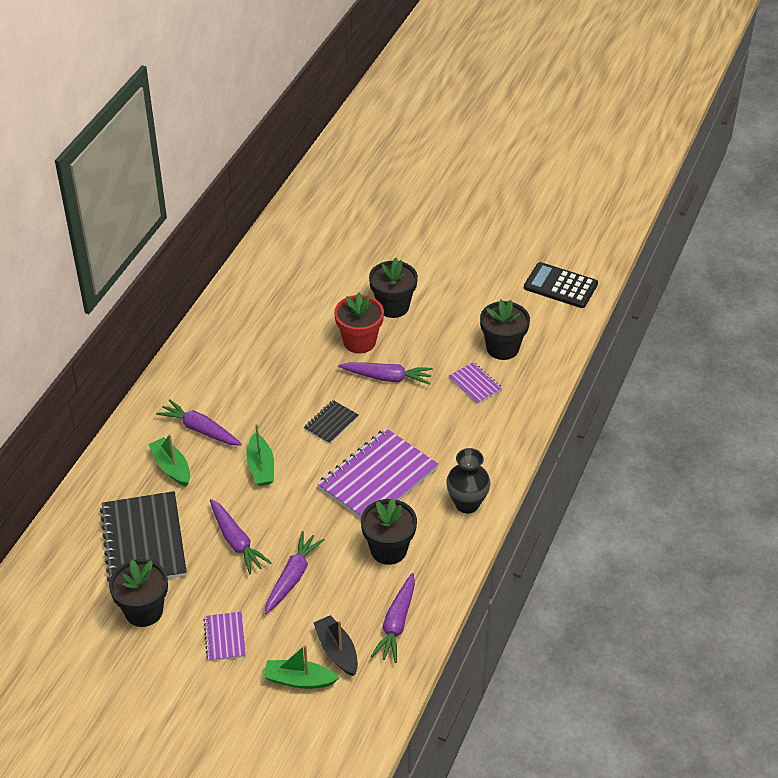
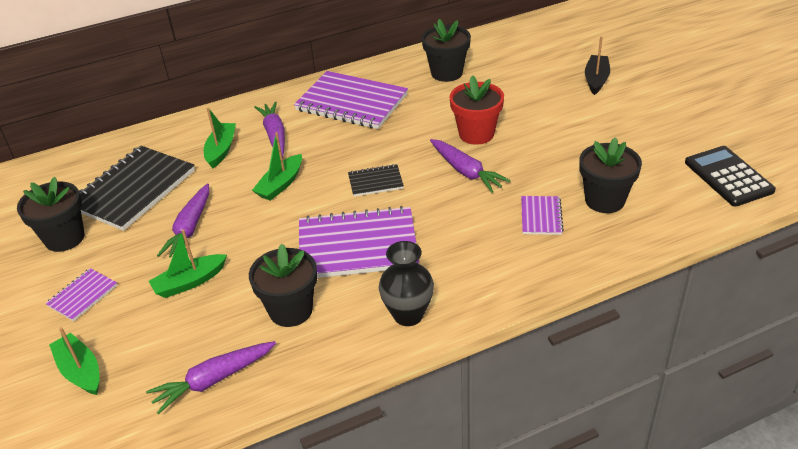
camera: 45 degrees right, 5 degrees down
purple carrot [265,531,325,614] -> green boat [149,229,227,298]
black boat [314,615,358,676] -> black boat moved to [585,36,610,95]
black flower pot [369,258,418,318] -> black flower pot moved to [422,19,471,82]
none -> purple notebook [294,71,408,129]

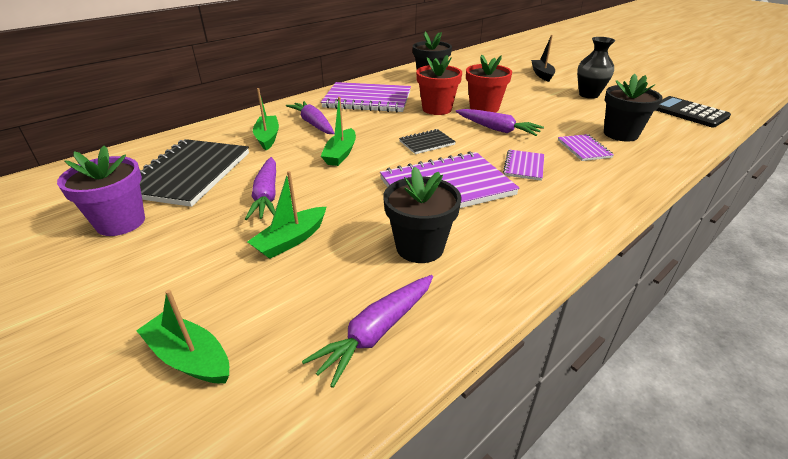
camera: 20 degrees left, 5 degrees down
black flower pot [17,177,85,252] -> purple flower pot [57,146,145,236]
purple notebook [45,268,117,321] -> purple notebook moved to [503,150,544,181]
black vase [379,241,434,326] -> black vase moved to [577,37,615,99]
none -> red flower pot [416,55,462,115]

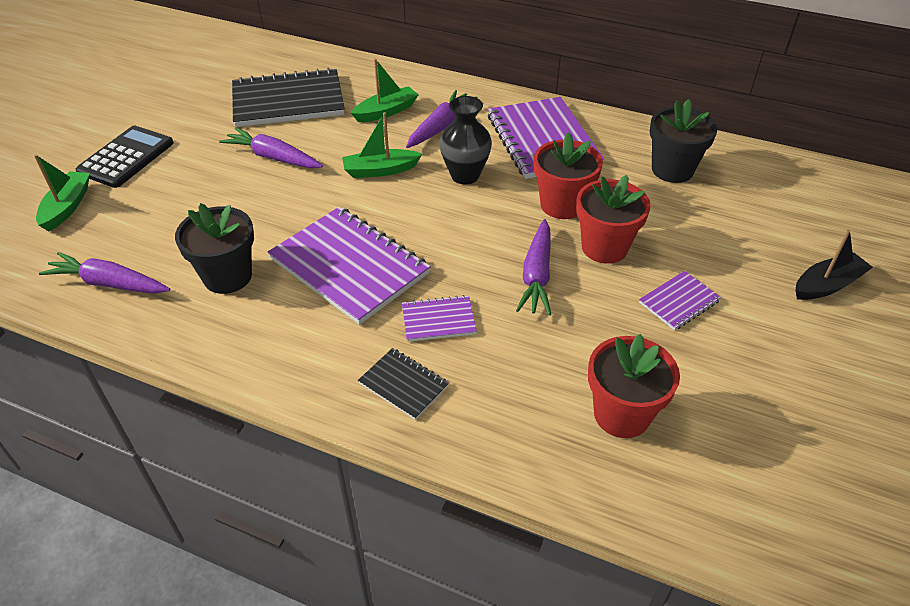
camera: 65 degrees right, 10 degrees up
purple flower pot [57,146,145,236] -> none
purple carrot [245,157,276,220] -> purple carrot turned 60 degrees clockwise [219,128,323,168]
green boat [247,171,326,259] -> none
black notebook [399,129,456,154] -> black notebook moved to [358,348,449,420]
purple notebook [558,134,614,161] -> purple notebook moved to [639,271,721,331]
black vase [577,37,615,99] -> black vase moved to [439,96,492,184]
black flower pot [604,74,663,142] -> red flower pot [588,334,680,438]
black calculator [656,96,731,128] -> black calculator moved to [75,126,174,188]

